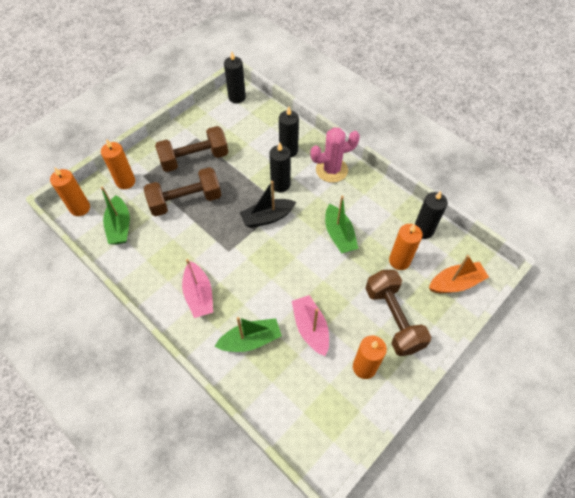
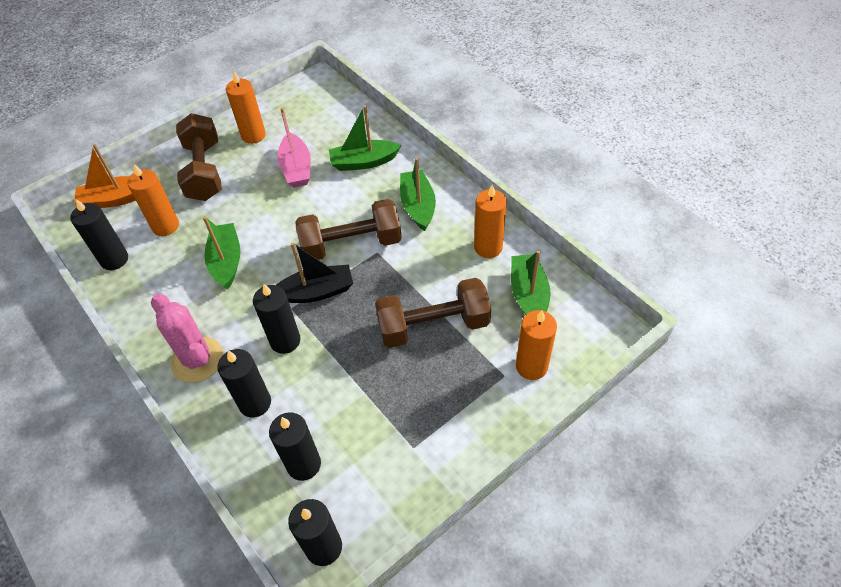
camera: 170 degrees left, 5 degrees down
orange candle [50,167,90,216] -> orange candle moved to [474,185,507,258]
brown dumbbell [155,126,228,172] -> brown dumbbell moved to [295,199,402,260]
pink boat [182,259,213,318] -> green boat [400,157,436,231]
pink cactus [310,127,360,183] -> pink cactus turned 60 degrees clockwise [151,294,224,383]
none -> black candle [269,412,321,481]

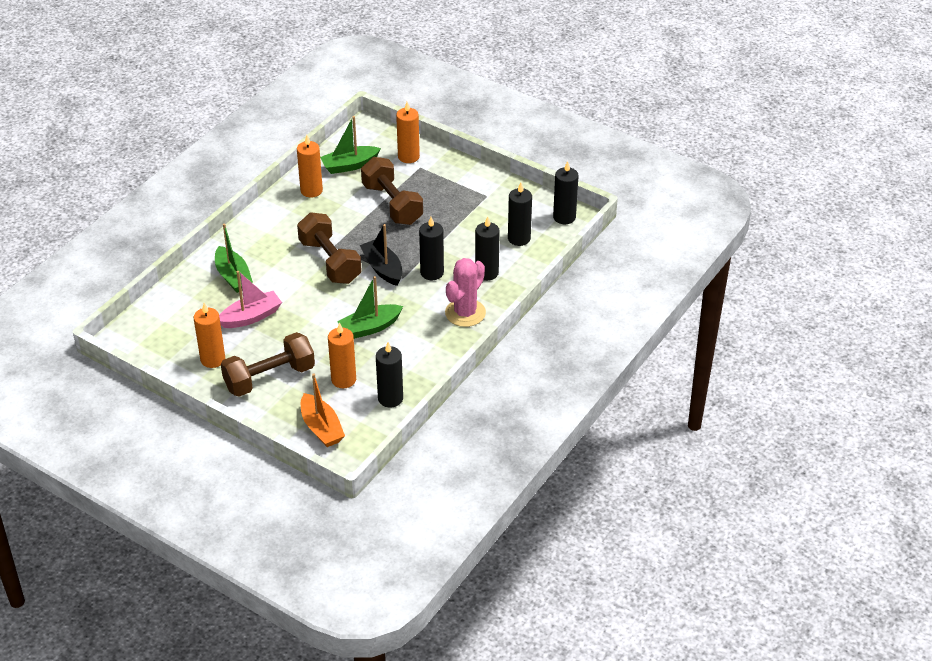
camera: 110 degrees left, 10 degrees down
green boat [400,157,436,231] -> none

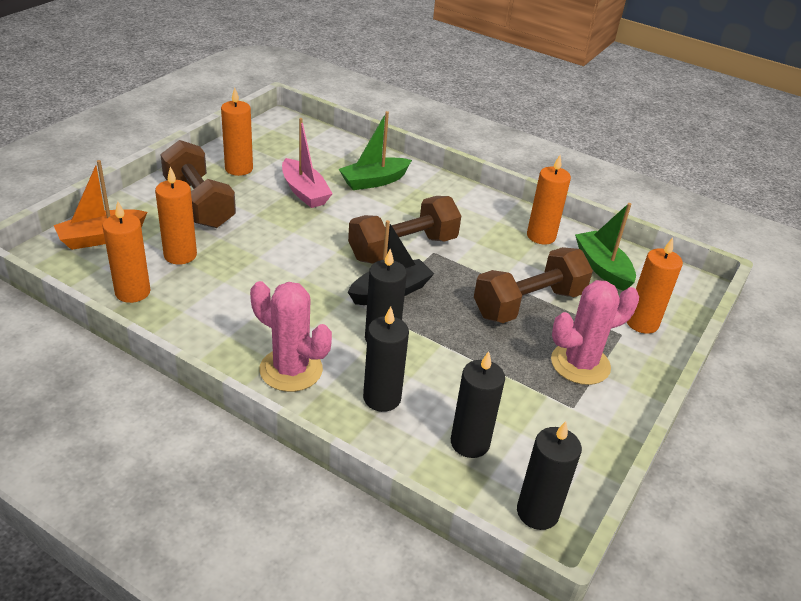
camera: 85 degrees right, 5 degrees down
green boat [337,276,403,339] -> none
black candle [376,342,403,408] -> orange candle [102,201,151,303]
none -> pink cactus [551,280,639,385]

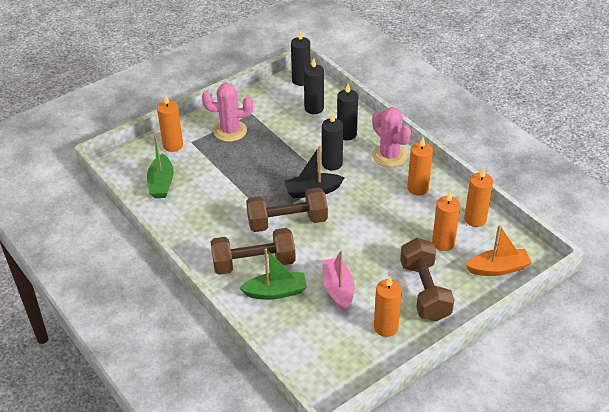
camera: 155 degrees left, 5 degrees up
brown dumbbell [474,247,593,323] -> brown dumbbell moved to [211,228,296,275]
orange candle [527,155,571,244] -> orange candle moved to [407,138,433,195]

